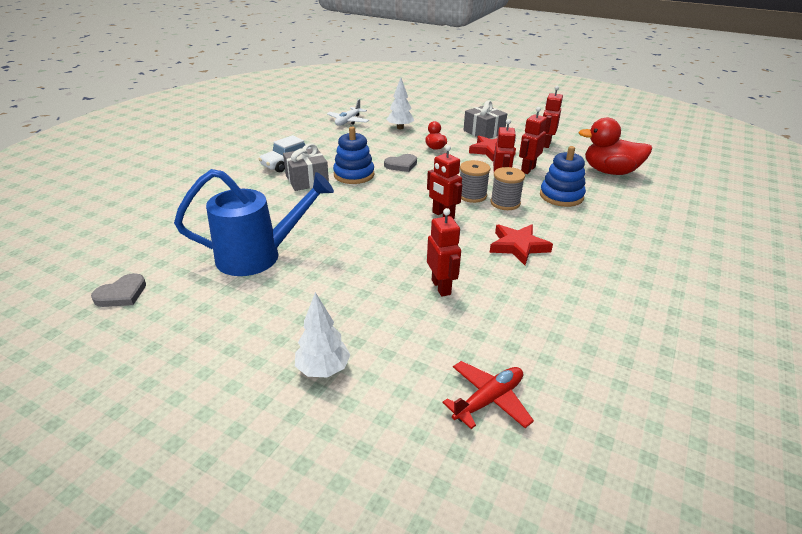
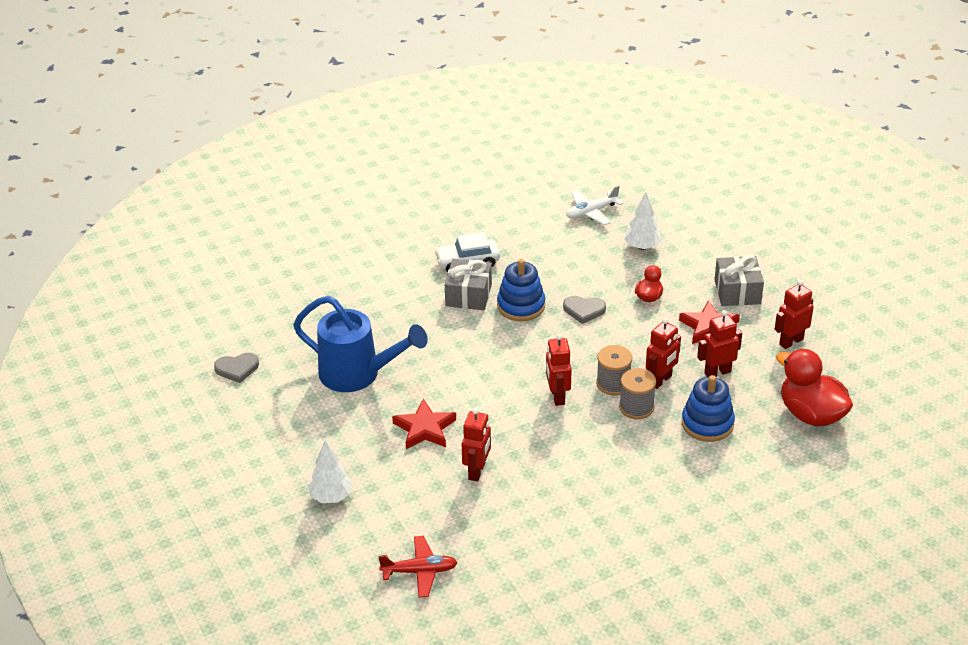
camera: 35 degrees right, 5 degrees up
red star [489,224,553,265] -> red star moved to [392,399,456,449]

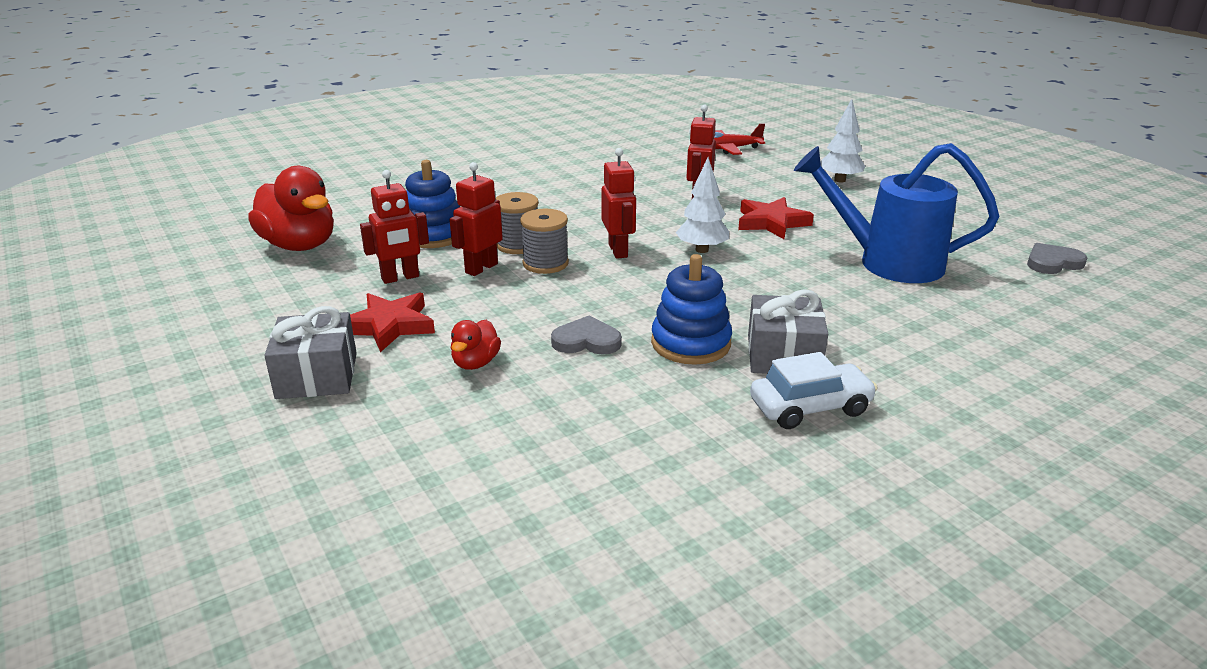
camera: 175 degrees right, 10 degrees down
white plane [566,185,623,225] -> none
white tree [624,192,662,250] -> white tree moved to [676,157,729,253]
red robot [774,280,814,349] -> none

